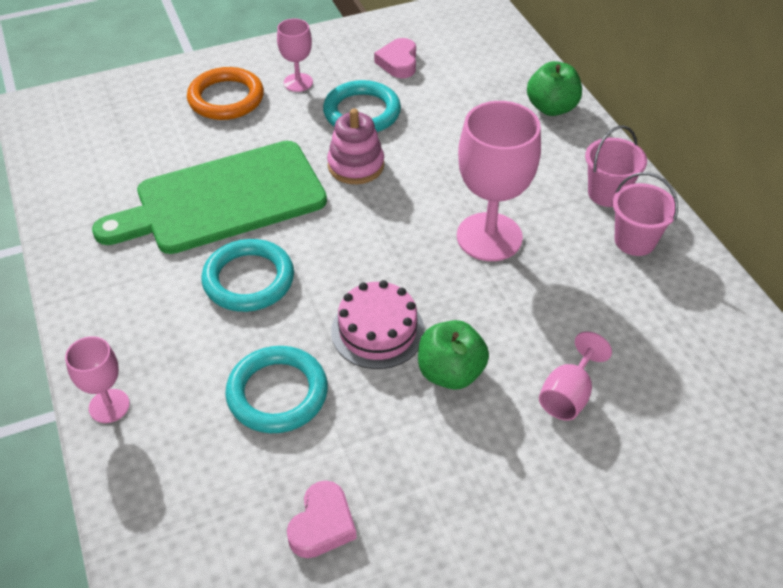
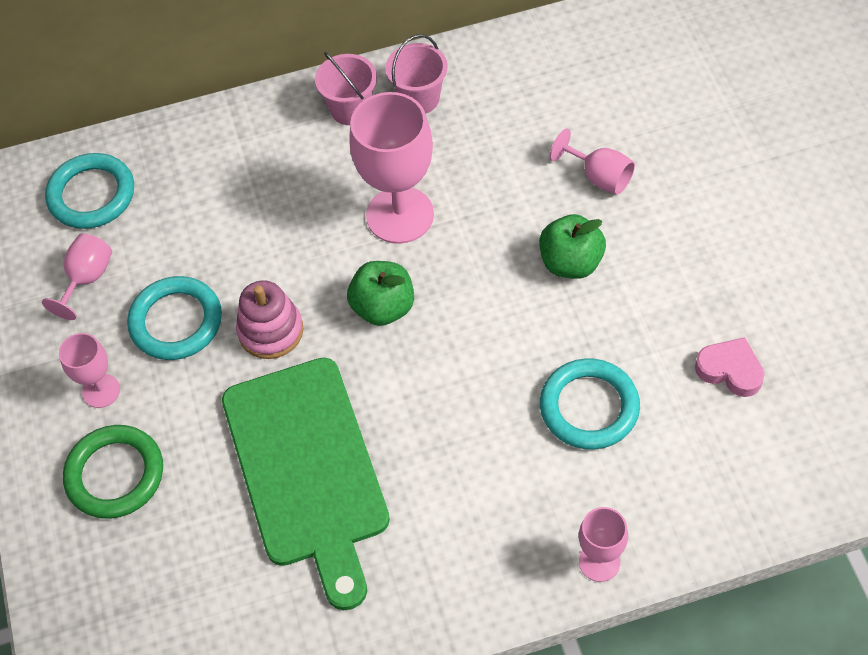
camera: 80 degrees left, 10 degrees up
orange ring [187,67,264,120] -> green ring [63,425,163,519]
turquoise ring [201,239,294,312] -> turquoise ring moved to [45,153,134,229]
pink cake [331,280,425,369] -> none
pink heart [374,38,416,78] -> pink goblet [42,233,112,320]
green apple [527,61,582,116] -> green apple moved to [347,261,414,326]

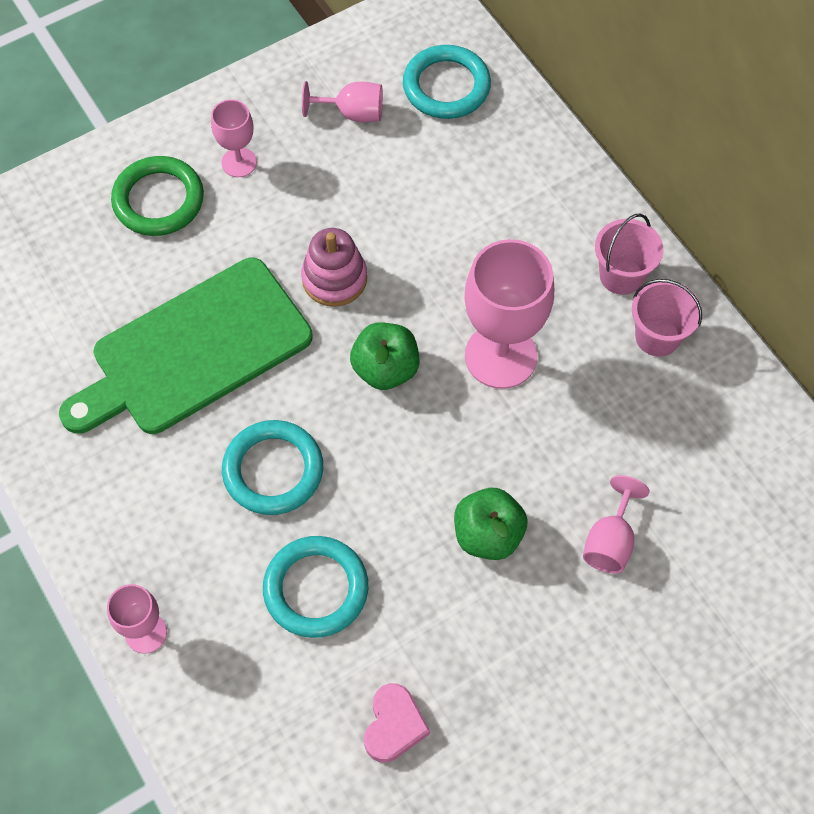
camera: 70 degrees right, 5 degrees up
turquoise ring [127,276,222,360] -> turquoise ring moved to [222,420,323,515]

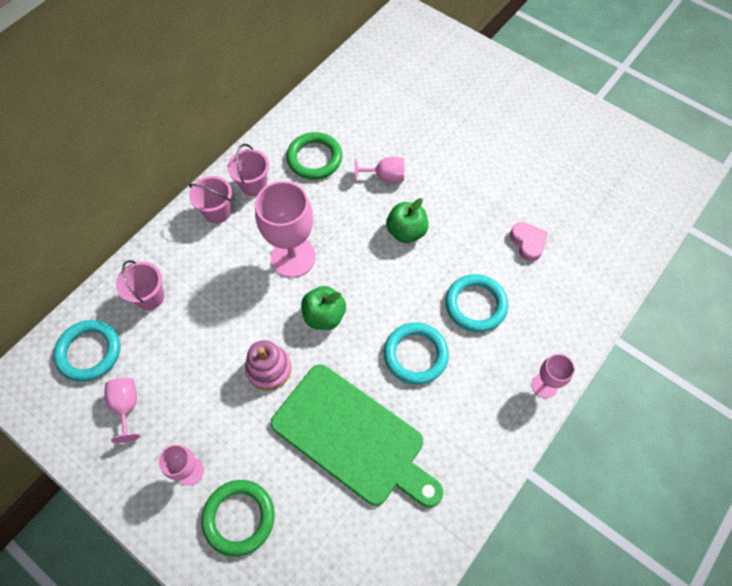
camera: 110 degrees left, 0 degrees up
pink heart [364,683,430,763] -> pink heart turned 75 degrees clockwise [510,222,548,262]
none -> pink bucket [116,260,164,310]
none -> green ring [286,132,342,179]

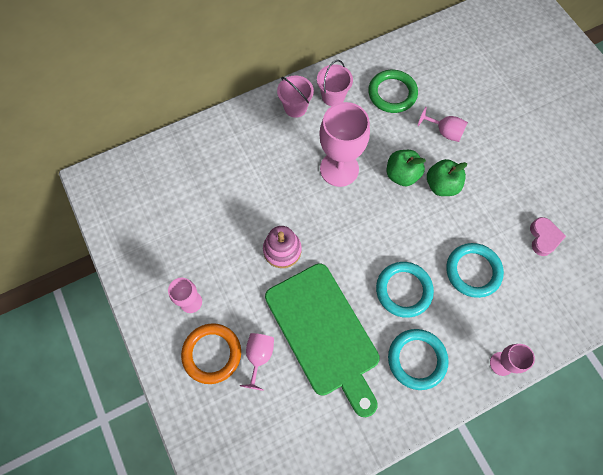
camera: 25 degrees right, 5 degrees up
turquoise ring [53,320,120,382] -> turquoise ring moved to [388,329,449,390]
pink goblet [104,378,140,443] -> pink goblet moved to [240,333,274,391]
pink bucket [116,260,164,310] -> none
green ring [201,480,275,557] -> orange ring [181,323,241,384]
green apple [301,286,346,330] -> green apple moved to [386,150,426,186]

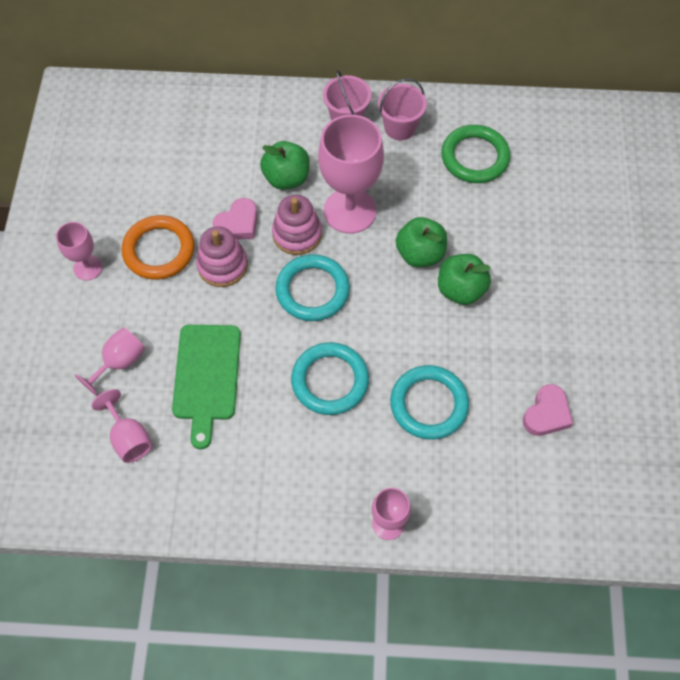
camera: 30 degrees right, 5 degrees down
orange ring [181,323,241,384] -> orange ring moved to [122,215,195,280]
green cutting board [265,263,380,417] -> green cutting board [172,325,241,449], size x0.64
turquoise ring [388,329,449,390] -> turquoise ring moved to [275,254,350,321]
pink goblet [418,107,468,142] -> pink goblet moved to [92,389,152,463]
none -> pink heart [212,198,257,240]
none -> green apple [260,141,310,190]
none -> pink stacking toy [272,195,322,255]

